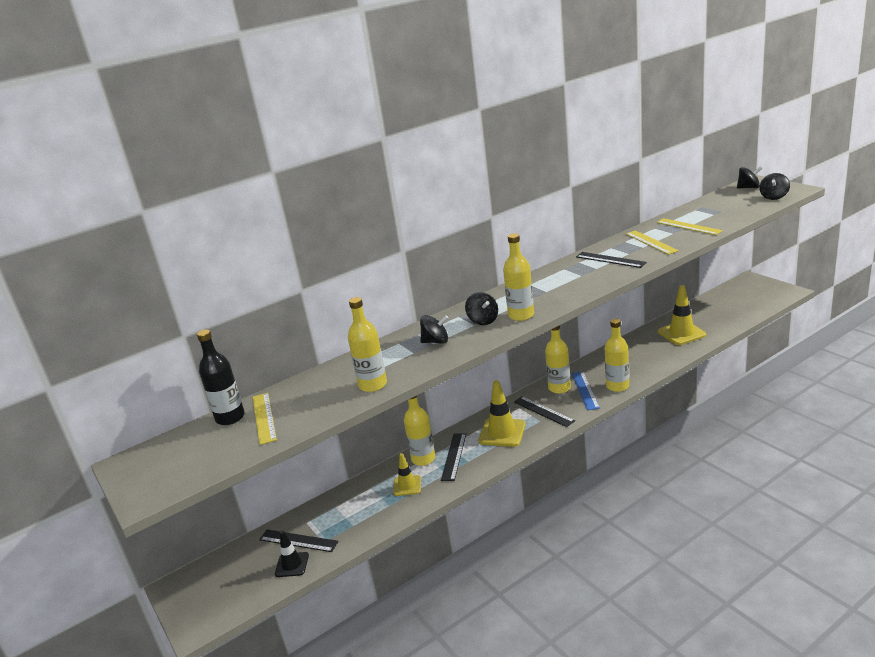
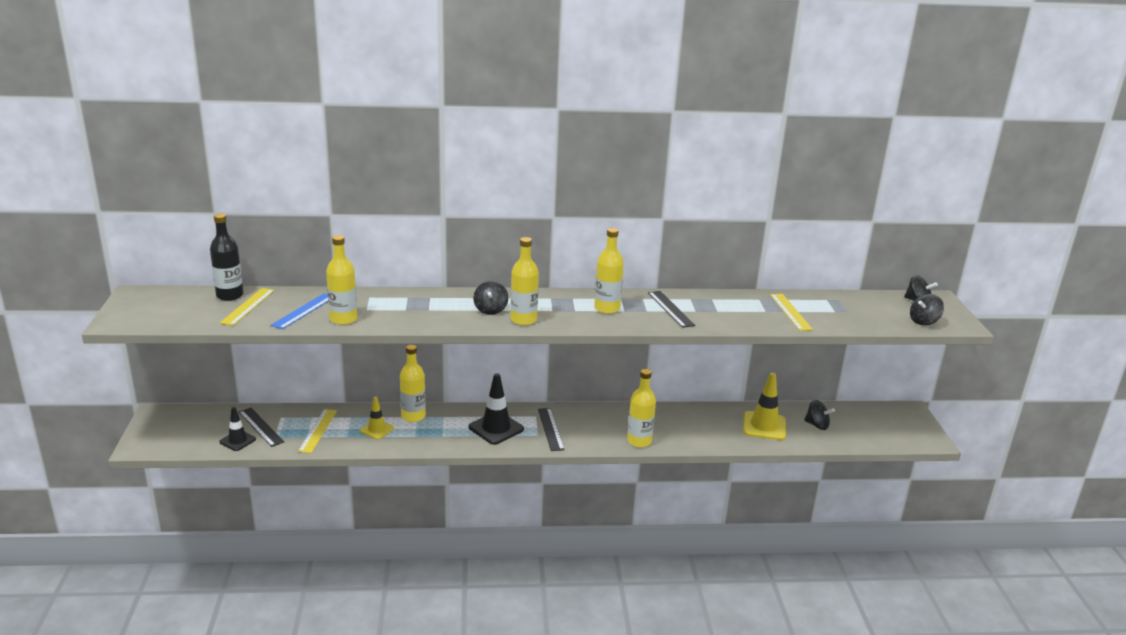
camera: 25 degrees right, 0 degrees up
black spinning top [420,315,448,344] -> black spinning top moved to [804,400,835,430]
black ruler [441,433,466,481] -> none
yellow traffic cone [478,380,525,447] -> black traffic cone [469,373,524,445]
yellow bottle [545,325,571,394] -> yellow bottle moved to [594,228,624,314]
blue ruler [572,371,600,410] -> blue ruler moved to [271,293,328,329]
yellow ruler [626,230,679,255] -> yellow ruler moved to [298,409,337,453]

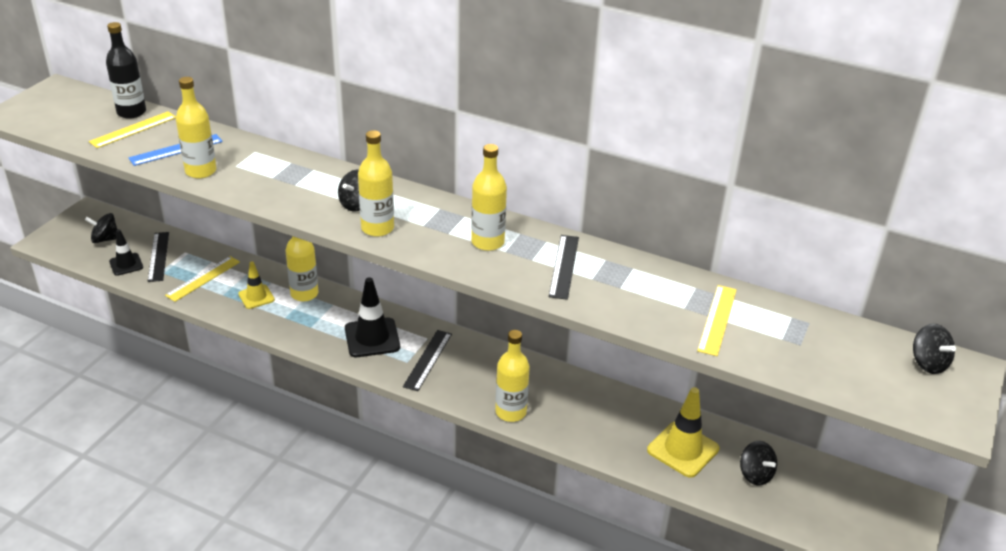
camera: 30 degrees right, 10 degrees up
black spinning top [910,294,944,325] -> black spinning top moved to [85,213,118,243]

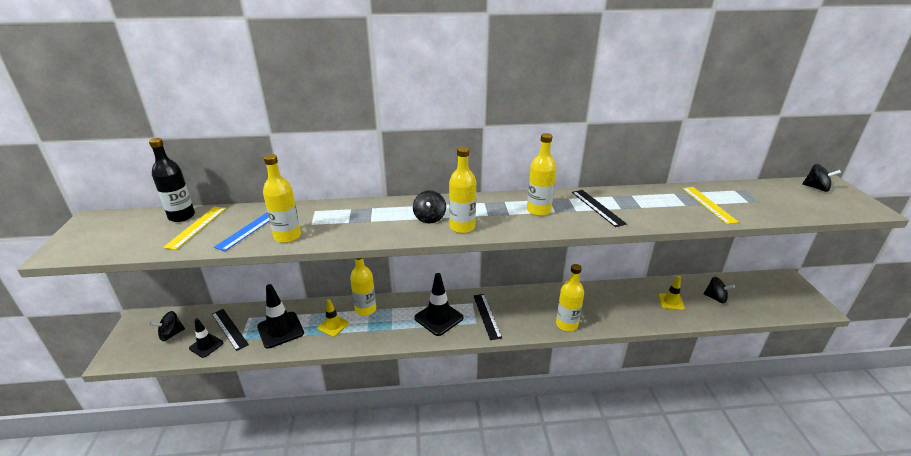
camera: 30 degrees left, 5 degrees down
yellow ruler [165,256,240,302] -> black traffic cone [257,284,304,349]
yellow traffic cone [647,387,720,478] -> yellow traffic cone [658,276,685,310], size x0.61

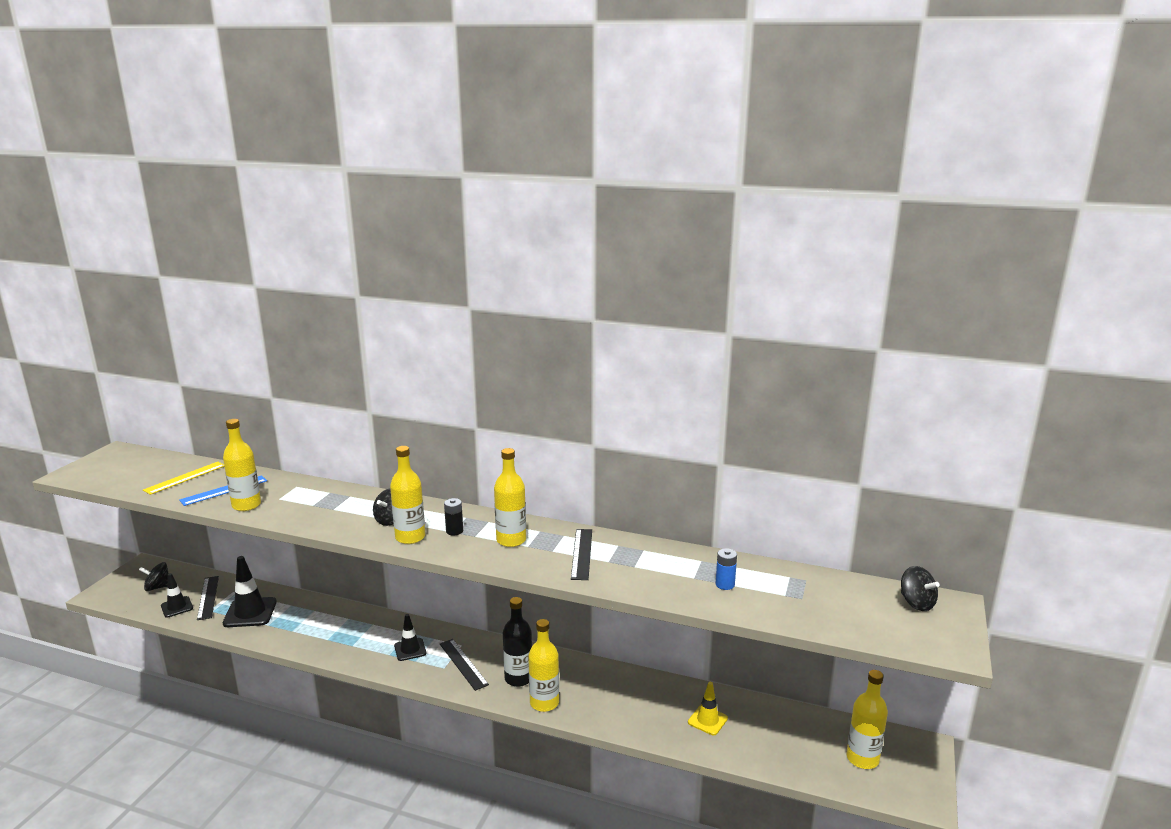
camera: 25 degrees right, 10 degrees down
black bottle [149,138,195,222] -> black bottle moved to [503,597,532,687]
yellow traffic cone [318,299,349,337] -> none
yellow bottle [350,258,376,316] -> yellow bottle moved to [846,670,888,769]
black traffic cone [414,273,463,336] -> black traffic cone [394,614,426,661], size x0.61
black ruler [473,294,502,340] -> black ruler turned 45 degrees counterclockwise [440,639,489,691]
yellow ruler [682,187,739,224] -> blue battery [716,548,737,590]
black spinning top [704,277,735,304] -> none
none -> black battery [444,498,463,535]

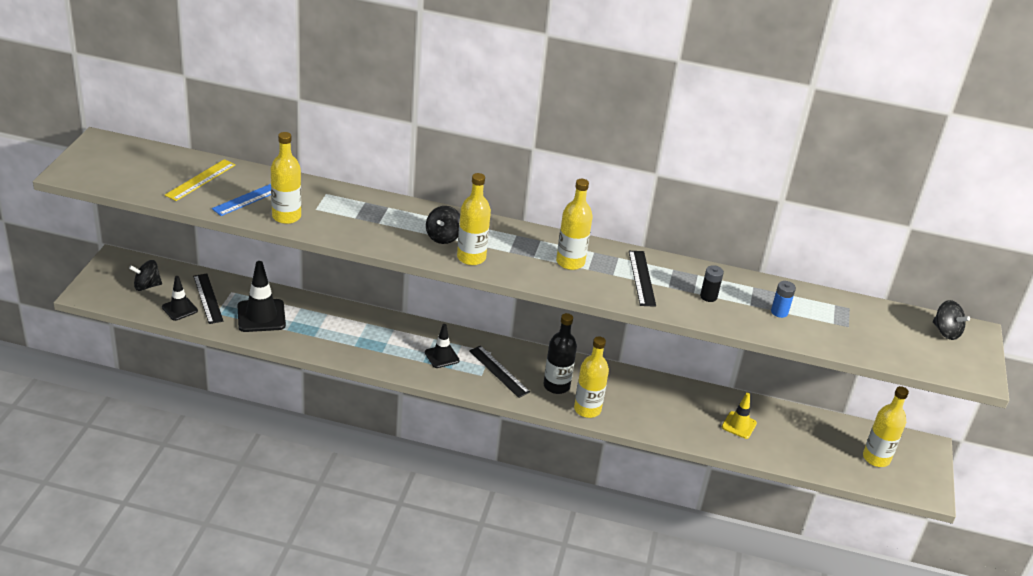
camera: 10 degrees left, 15 degrees up
black battery [444,498,463,535] -> black battery moved to [700,265,724,302]

